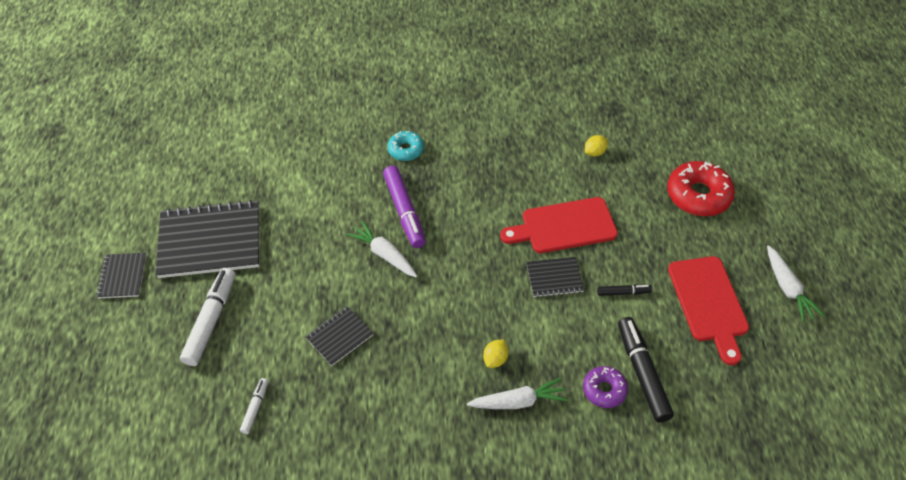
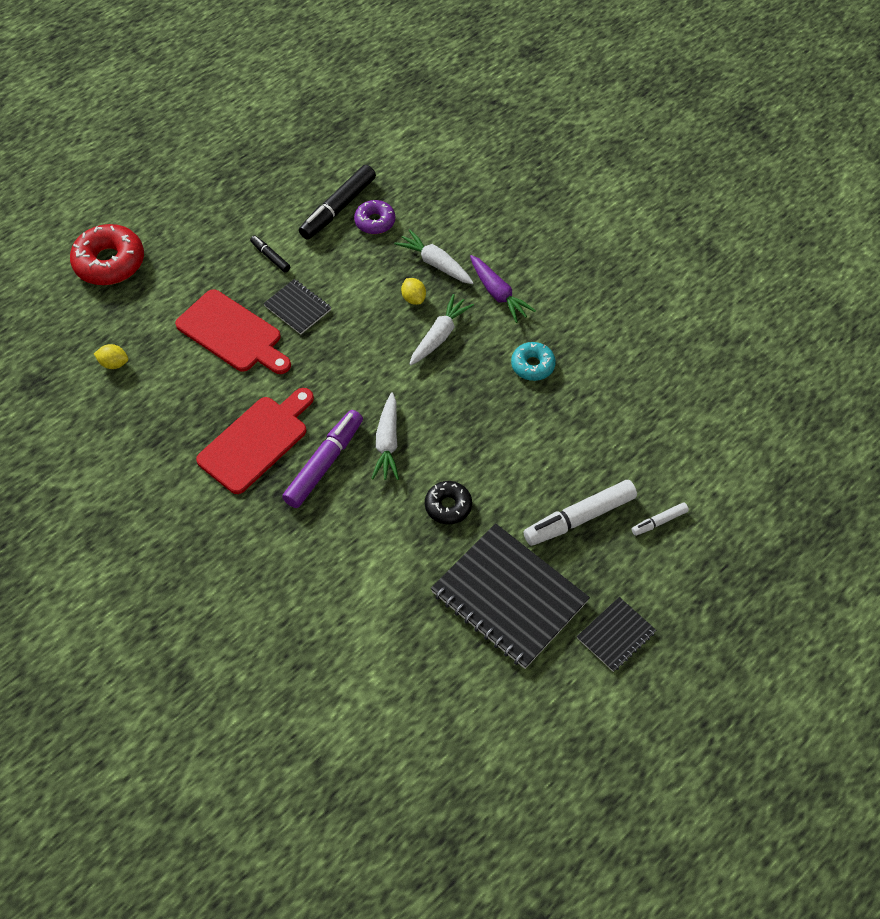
camera: 130 degrees left, 5 degrees up
white marker [240,378,268,434] -> white marker moved to [632,502,689,536]
black notebook [306,306,374,366] -> none
turquoise donut [387,131,424,161] -> turquoise donut moved to [511,342,556,381]
yellow lemon [483,340,509,368] -> yellow lemon turned 75 degrees clockwise [401,278,426,305]
red cutting board [668,256,749,365] -> red cutting board moved to [196,388,314,494]
white carrot [767,245,824,322] -> white carrot moved to [409,294,474,365]
none -> black donut [425,481,472,524]
none -> purple carrot [470,255,536,323]

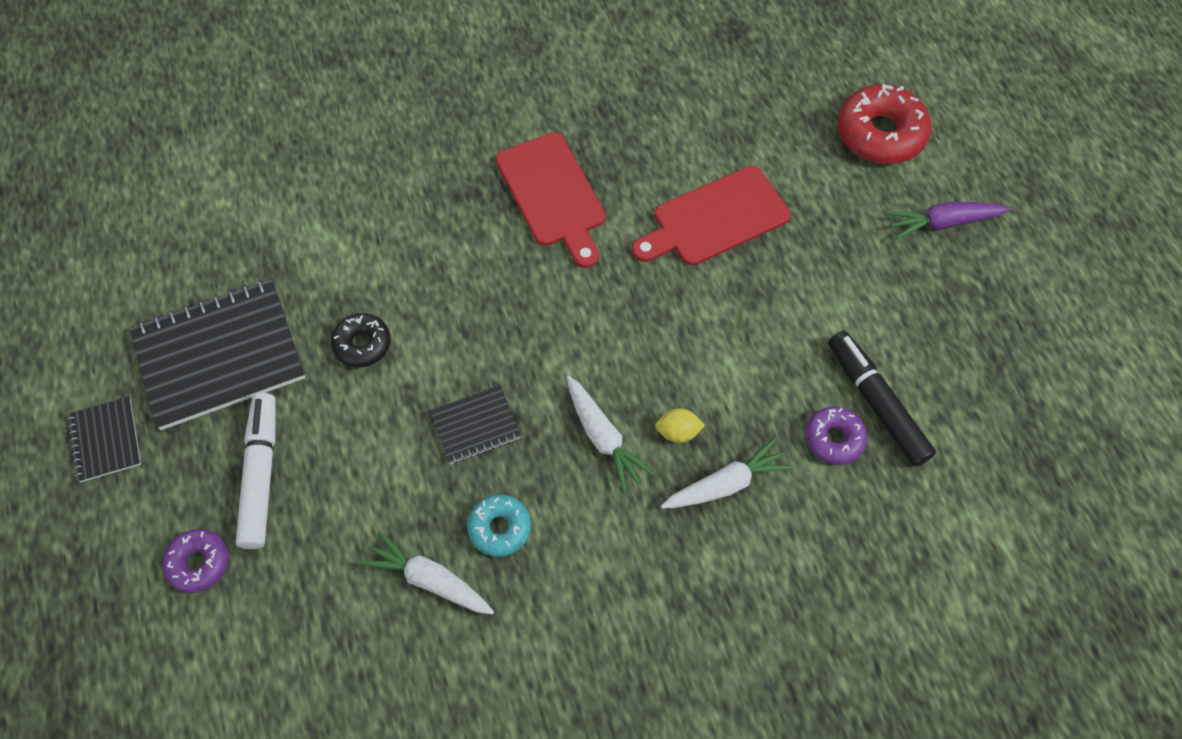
camera: 115 degrees right, 5 degrees up
yellow lemon [94,344,128,369] -> none
black marker [250,235,290,272] -> none
black notebook [263,279,331,334] -> black notebook moved to [430,385,521,464]
purple marker [282,410,363,508] -> none
white carrot [371,392,399,480] -> white carrot moved to [360,531,494,615]
purple carrot [470,255,536,323] -> purple carrot moved to [887,202,1010,239]
white marker [632,502,689,536] -> purple donut [162,529,229,593]

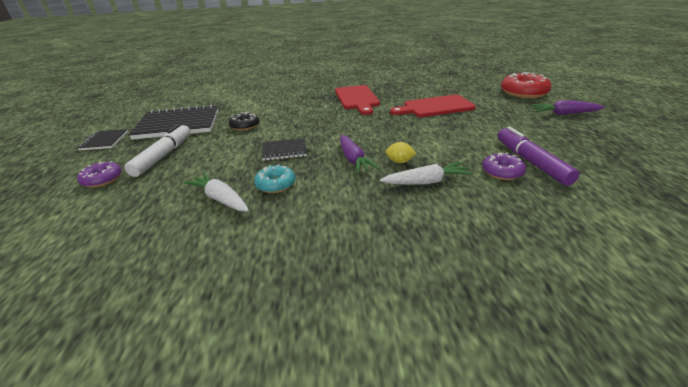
camera: 15 degrees right, 30 degrees down
white carrot [566,376,654,492] -> purple carrot [340,135,379,174]
black marker [828,331,936,467] -> purple marker [497,126,580,186]

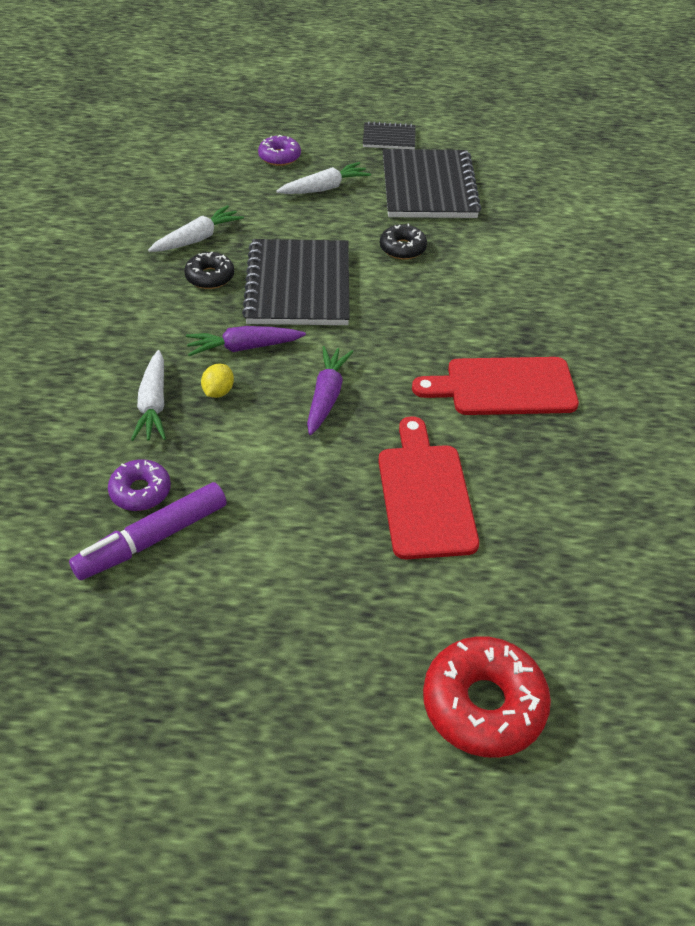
camera: 95 degrees right, 15 degrees up
white marker [124,124,190,177] -> white carrot [276,162,371,194]
turquoise donut [254,165,296,193] -> black donut [184,252,234,289]
black notebook [262,138,307,161] -> black notebook [242,239,350,325], size x2.01
purple marker [497,126,580,186] -> purple marker turned 150 degrees clockwise [69,482,227,580]
purple carrot [530,100,604,115] -> purple carrot moved to [307,346,354,435]

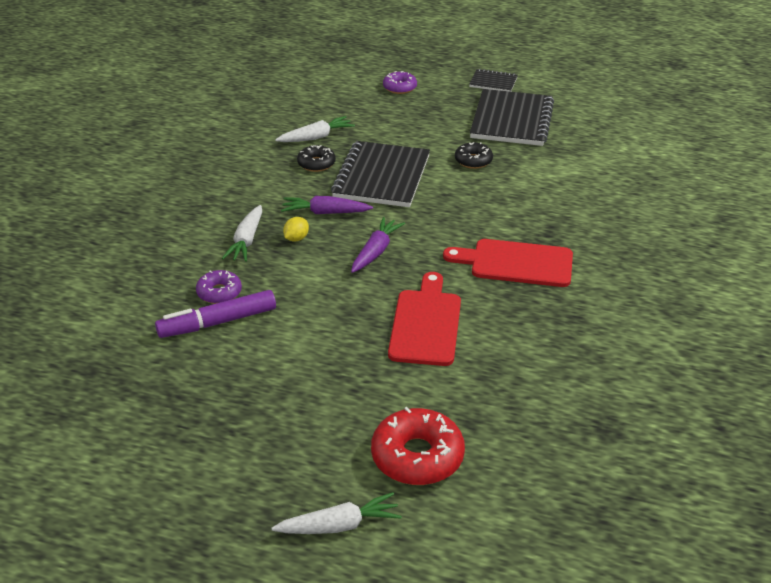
camera: 15 degrees right, 10 degrees down
white carrot [276,162,371,194] -> white carrot moved to [271,492,402,534]

